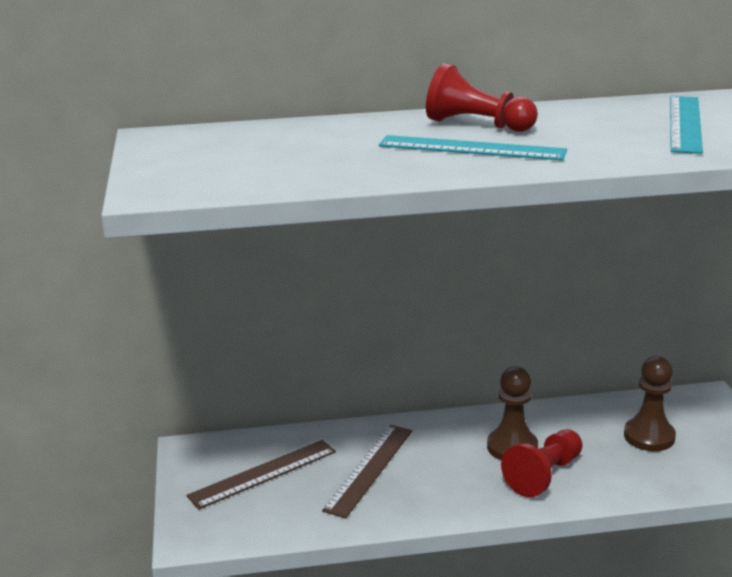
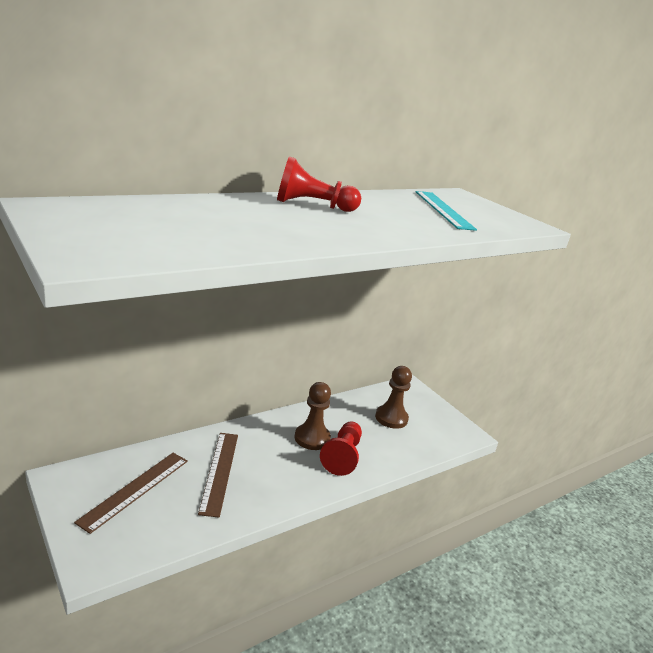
camera: 30 degrees left, 0 degrees up
turquoise ruler [379,135,567,161] -> none

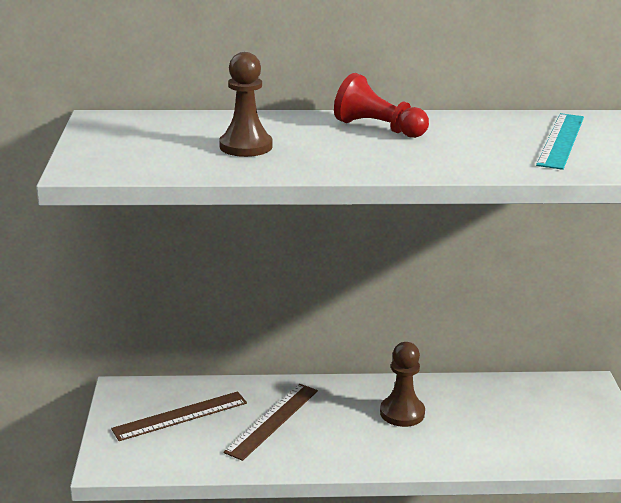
camera: 35 degrees right, 0 degrees up
red pawn [320,422,362,476] -> none
brown pawn [375,366,412,429] -> brown pawn moved to [219,52,273,157]

